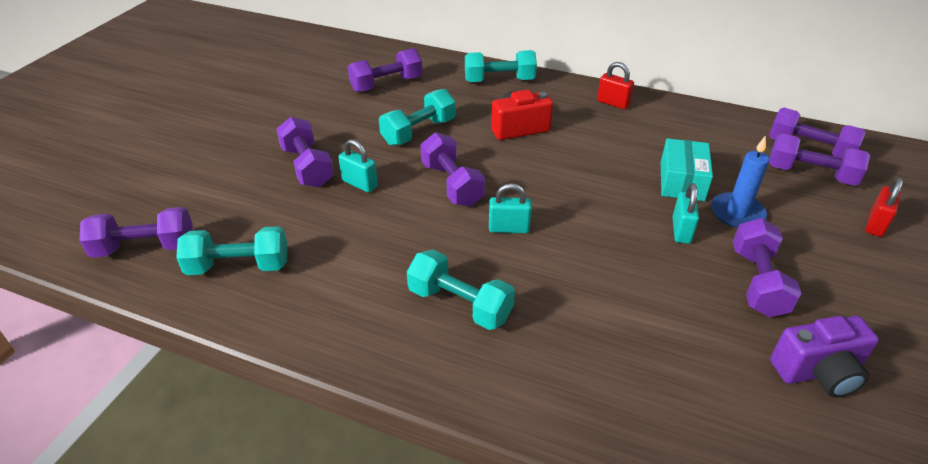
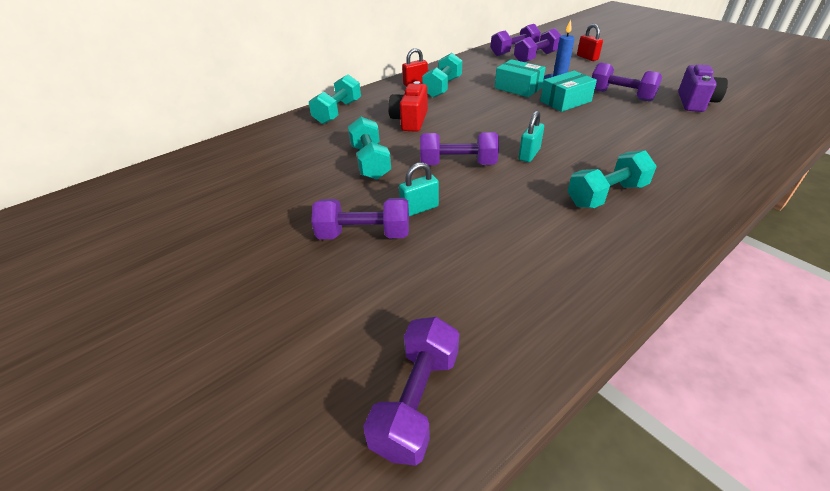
camera: 60 degrees left, 0 degrees up
turquoise dumbbell [176,226,287,275] -> turquoise dumbbell moved to [422,53,462,98]
purple dumbbell [348,48,422,92] -> none
turquoise padlock [672,183,699,244] -> turquoise box [540,71,597,112]

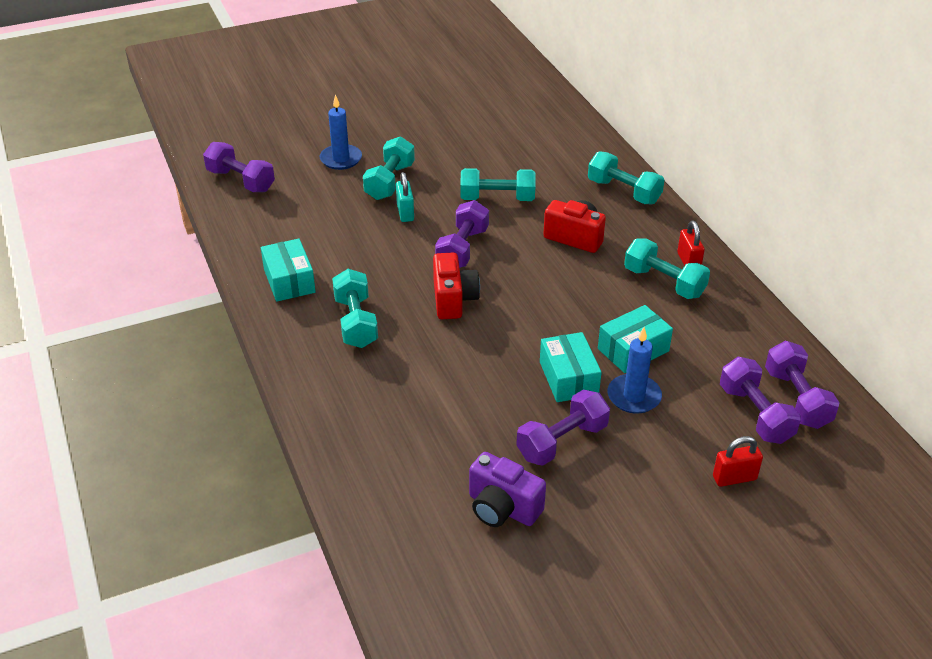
camera: 105 degrees right, 0 degrees up
purple dumbbell [311,198,409,239] -> turquoise dumbbell [363,136,415,200]
turquoise padlock [518,111,544,162] -> red camera [433,253,480,319]
none -> turquoise box [261,239,316,302]
none -> blue candle [320,95,362,170]

